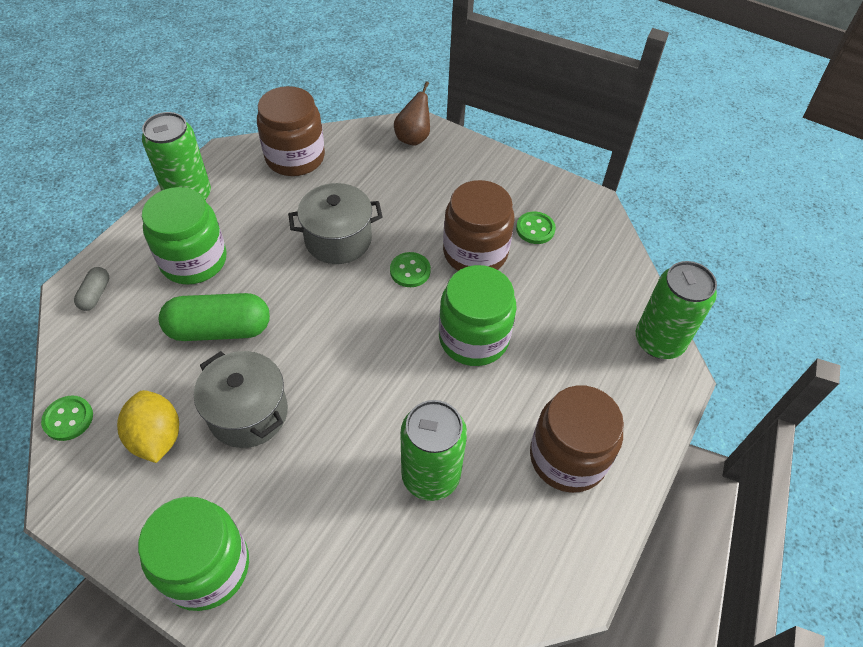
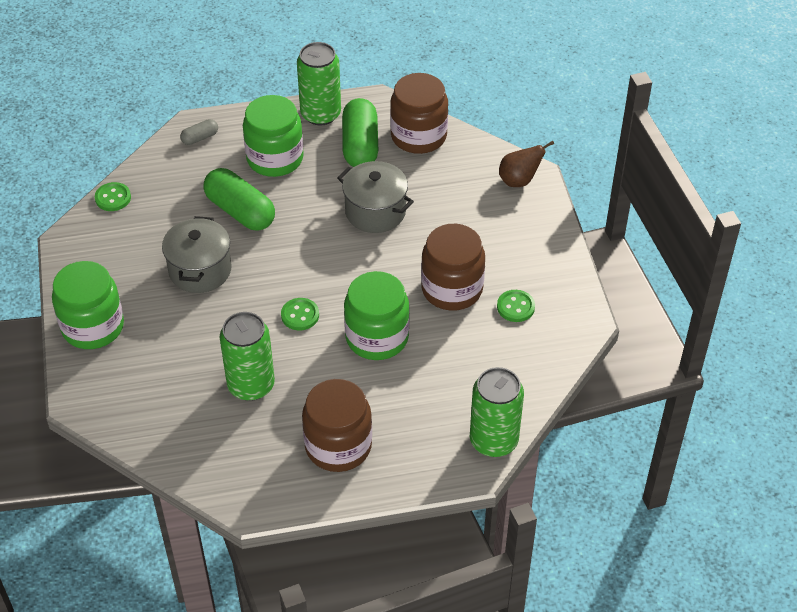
camera: 50 degrees right, 5 degrees down
yellow lemon [117,390,179,463] -> none
green button [390,252,431,287] -> green button moved to [281,298,319,330]
none -> green capsule [342,98,378,167]

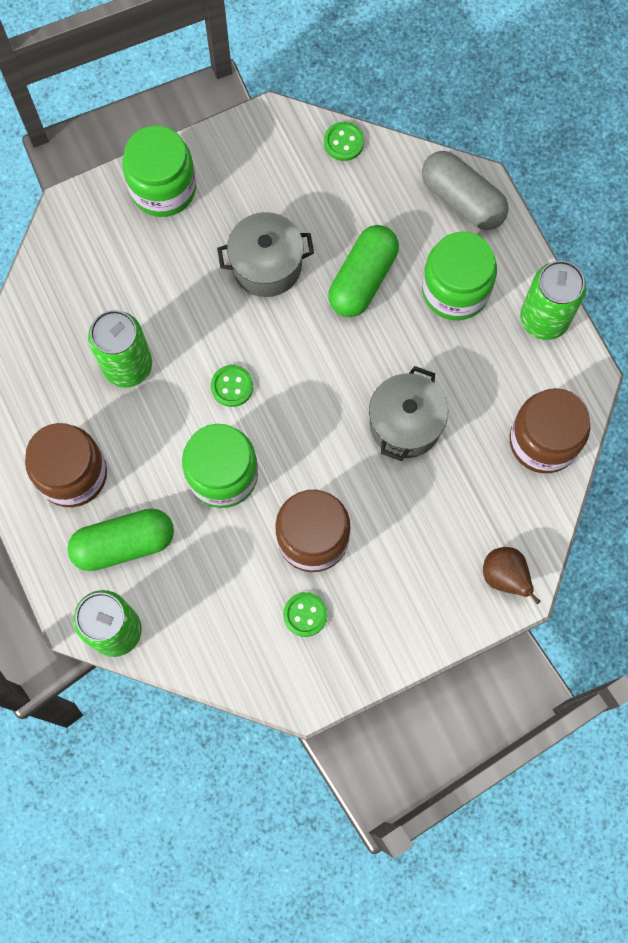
camera: 75 degrees right, 25 degrees up
grey capsule [180,119,218,145] -> grey capsule [422,151,509,230], size x2.07
green capsule [342,98,378,167] -> green capsule moved to [67,509,174,571]

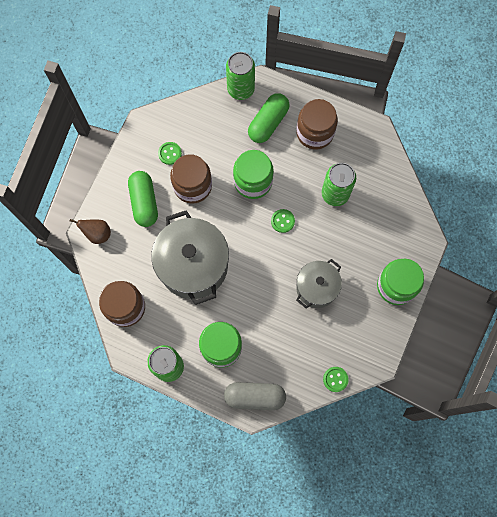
camera: 140 degrees right, 0 degrees up
green capsule [328,225,399,317] -> green capsule moved to [128,171,158,227]
grey pot [369,366,448,461] -> grey pot [151,210,229,305], size x1.69

